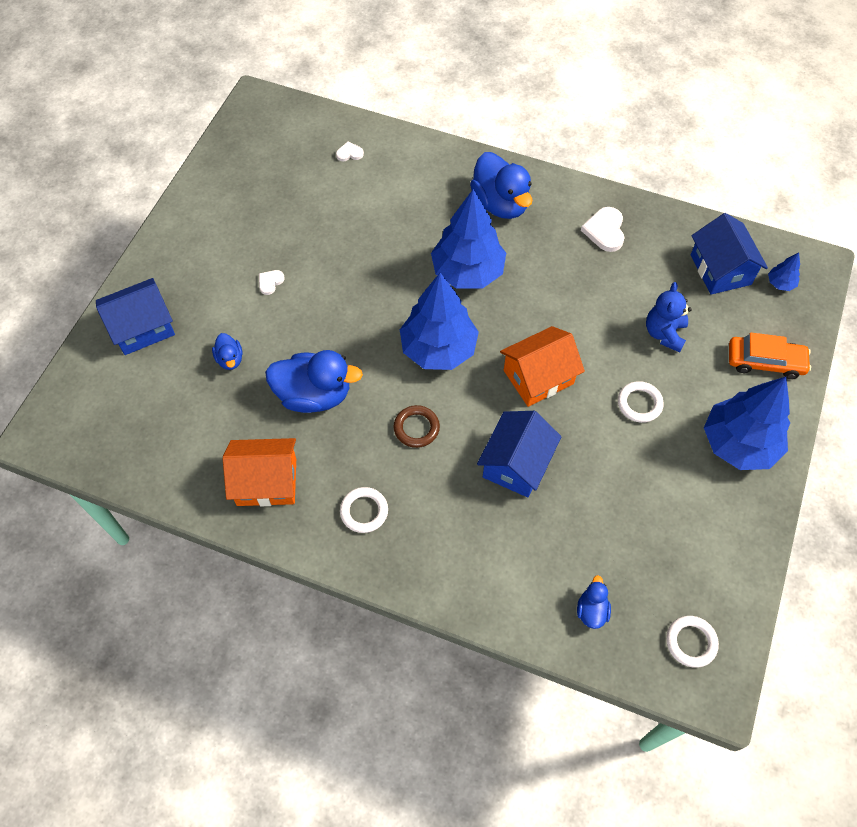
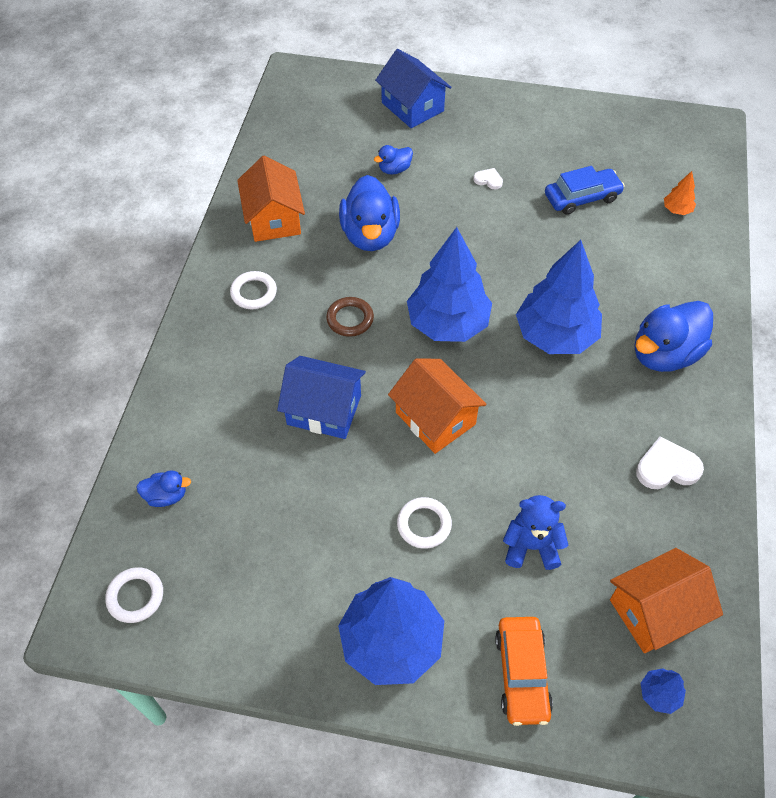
camera: 80 degrees right, 5 degrees down
white heart [336,141,364,161] -> orange tree [664,171,696,215]
blue house [691,213,768,295] -> orange house [610,548,723,653]
none -> blue car [545,166,625,215]

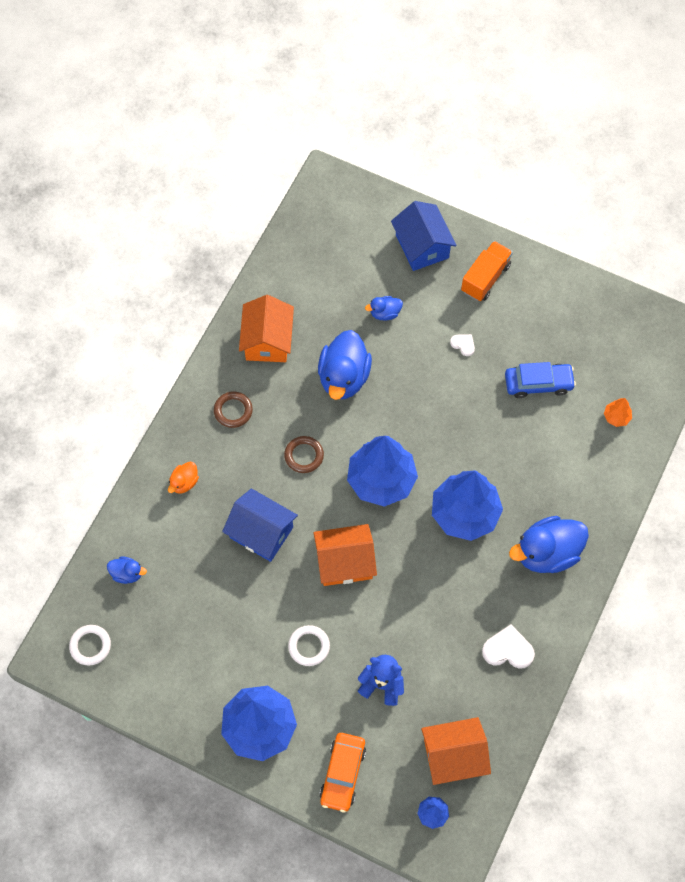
camera: 15 degrees right, 10 degrees up
white ring [230,271,277,309] -> brown ring [214,391,253,428]
orange house [388,358,487,454] -> orange house turned 75 degrees counterclockwise [313,524,377,586]
none -> orange duck [168,462,199,494]
none -> orange truck [461,241,513,301]

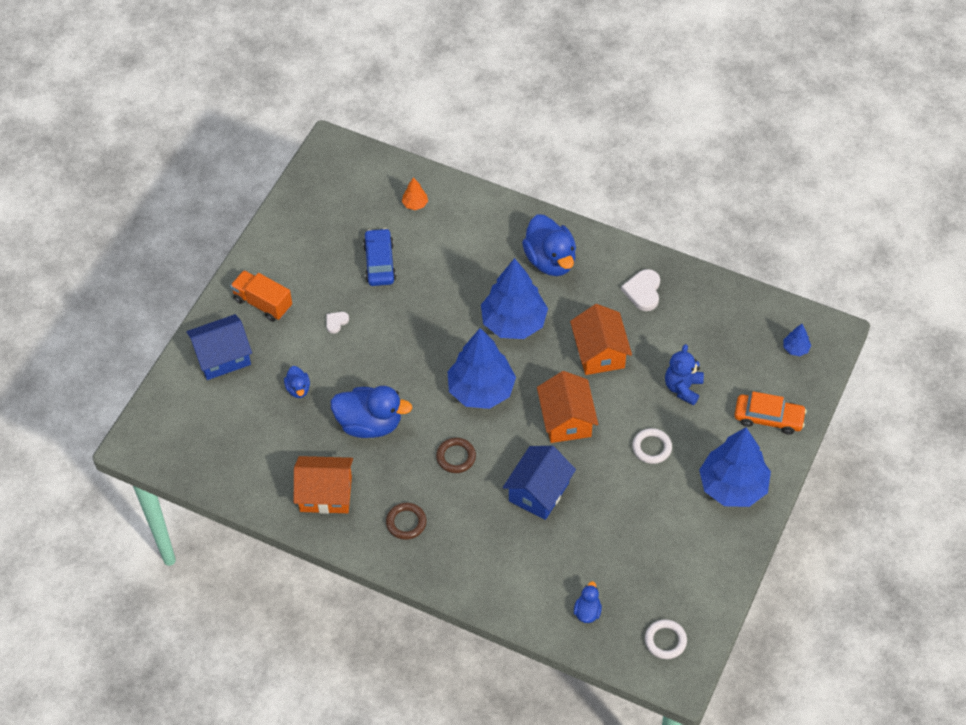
camera: 90 degrees left, 10 degrees down
orange duck [168,462,199,494] -> none
orange house [421,717,491,785] -> orange house moved to [570,304,632,375]

